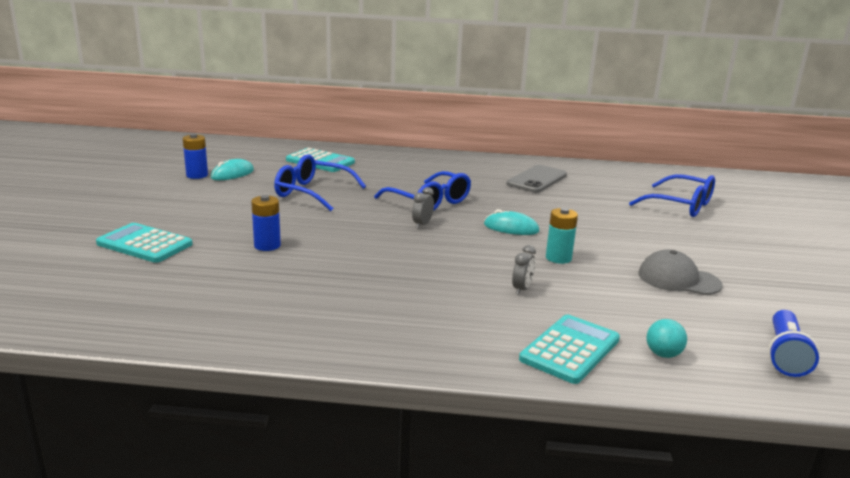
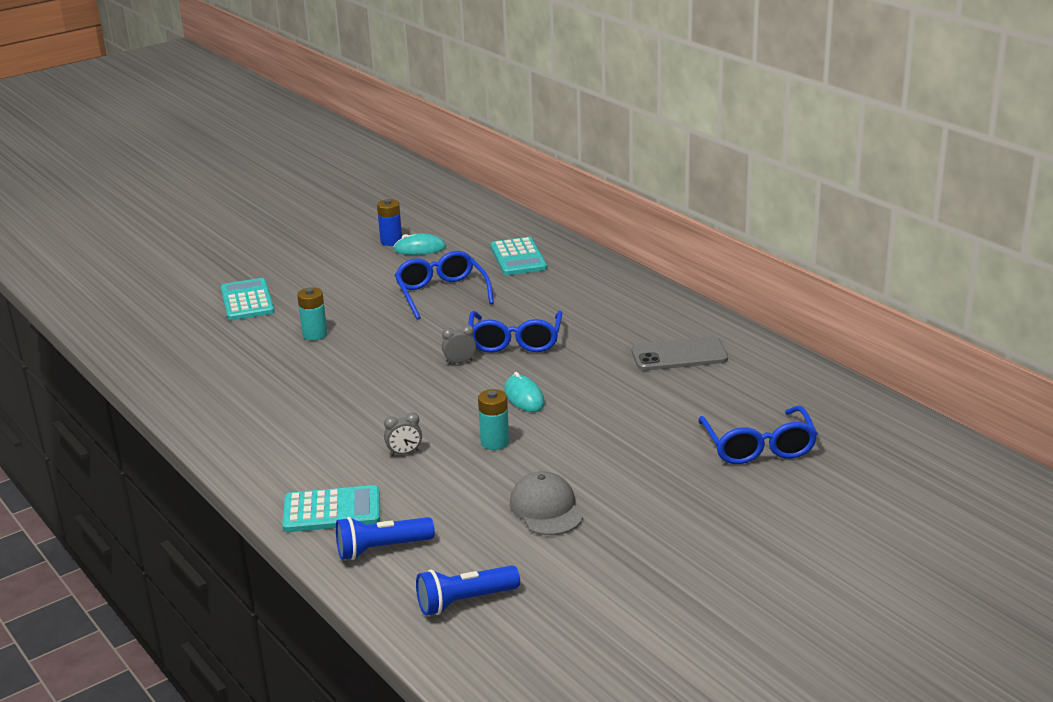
camera: 50 degrees right, 5 degrees up
blue battery [251,195,281,251] -> turquoise battery [297,288,327,340]
turquoise ball [647,319,687,358] -> blue flashlight [336,517,435,560]

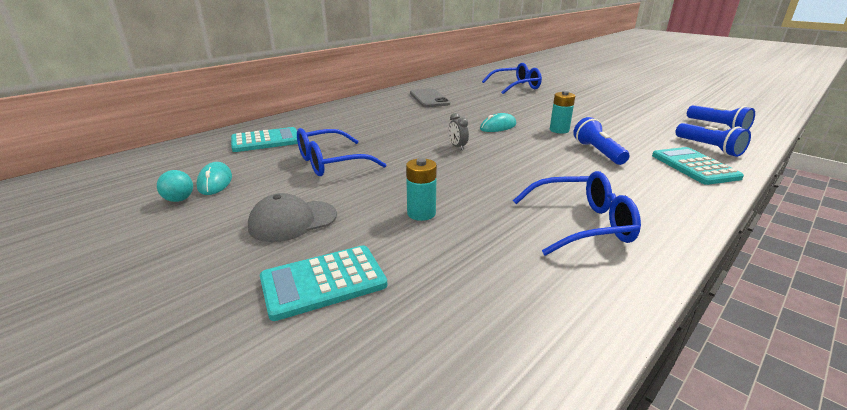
camera: 100 degrees left, 0 degrees up
blue battery [377,199,402,246] -> turquoise ball [157,170,193,202]
grey clock [384,412,422,456] -> blue flashlight [573,117,630,165]
blue glasses [468,310,562,353] -> blue glasses moved to [513,171,641,256]
grey cap [510,471,583,535] -> grey cap moved to [248,193,337,242]

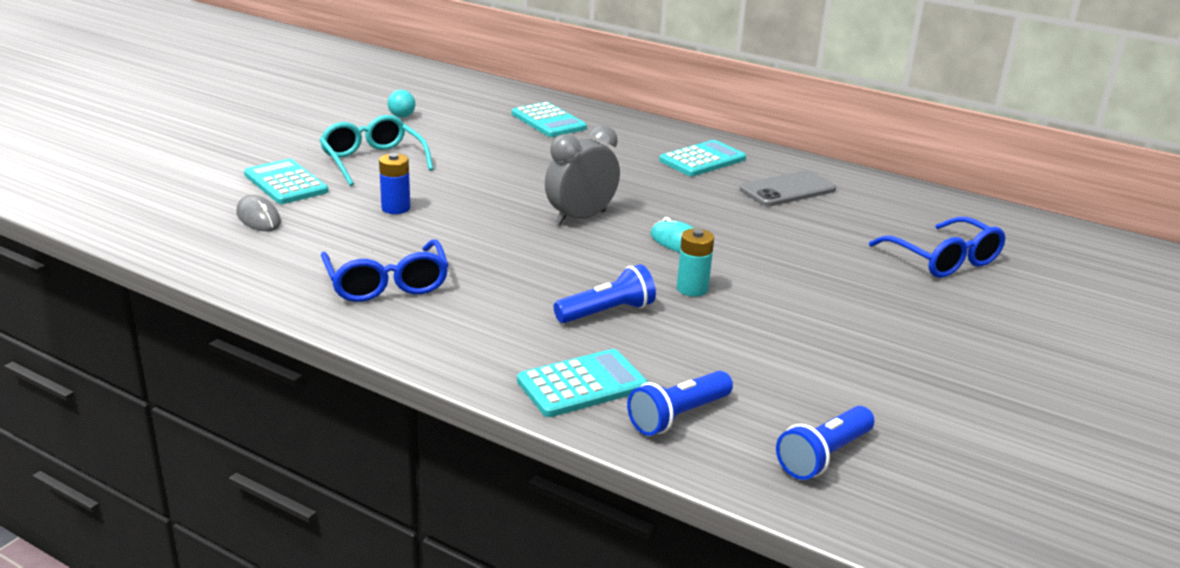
camera: 75 degrees right, 0 degrees up
turquoise mouse [197,162,232,195] -> none
grey cap [248,193,337,242] -> turquoise glasses [319,115,433,186]
blue glasses [297,128,387,176] -> none
turquoise battery [406,158,437,221] -> blue battery [379,153,410,214]
grey clock [449,113,469,150] -> grey clock [545,125,620,225], size x2.12
none -> grey mouse [237,195,281,231]
none -> turquoise calculator [659,140,746,176]

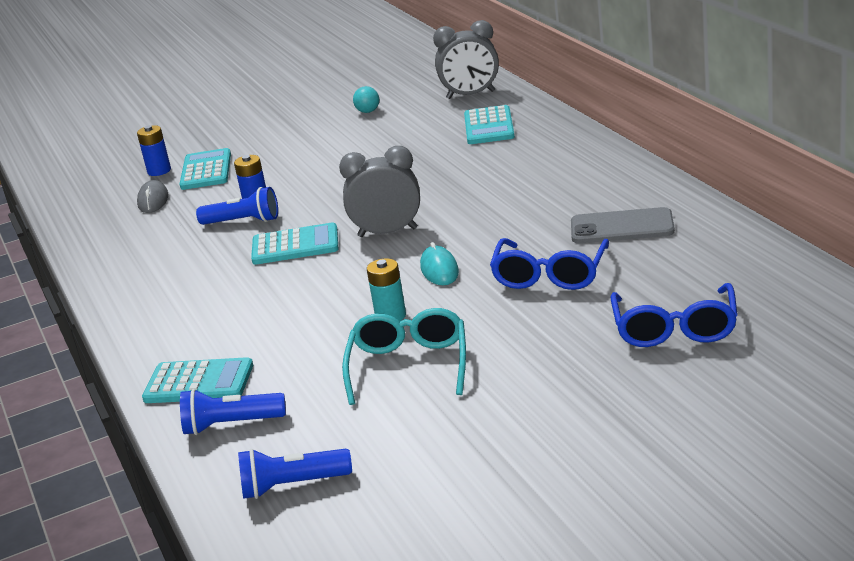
camera: 40 degrees right, 0 degrees up
turquoise glasses [319,115,433,186] -> turquoise glasses moved to [342,308,466,405]
blue glasses [321,239,449,302] -> blue glasses moved to [490,238,609,290]
blue flashlight [554,264,656,323] -> blue flashlight moved to [196,187,278,225]
turquoise calculator [659,140,746,176] -> turquoise calculator moved to [251,222,338,265]
none -> blue battery [137,125,171,176]
none -> grey clock [433,20,499,99]

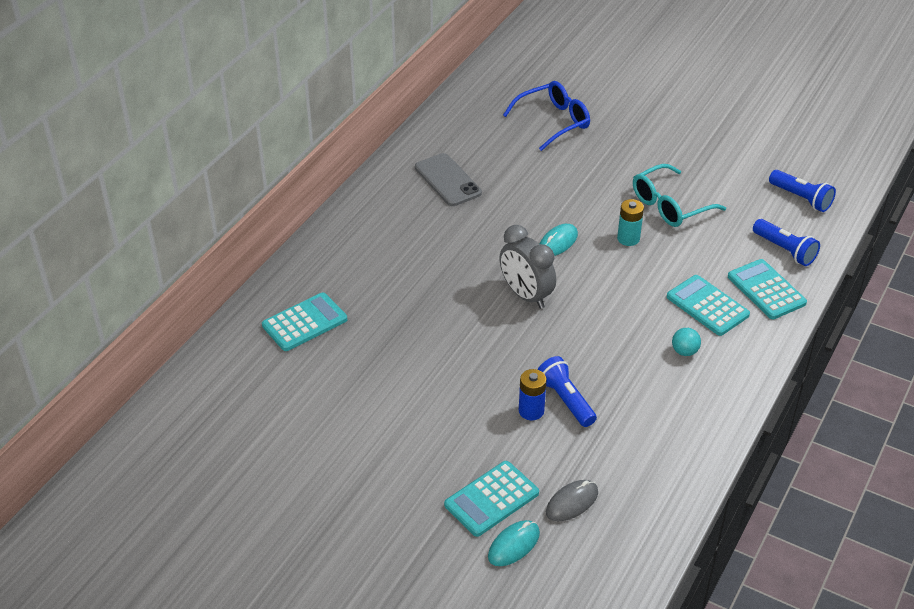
camera: 130 degrees left, 15 degrees up
blue battery [137,125,171,176] -> turquoise mouse [488,520,540,566]
turquoise calculator [251,222,338,265] -> turquoise calculator moved to [667,275,750,336]
turquoise ball [353,86,379,113] -> turquoise ball moved to [672,328,701,356]
grey clock [433,20,499,99] -> none
blue glasses [490,238,609,290] -> none

